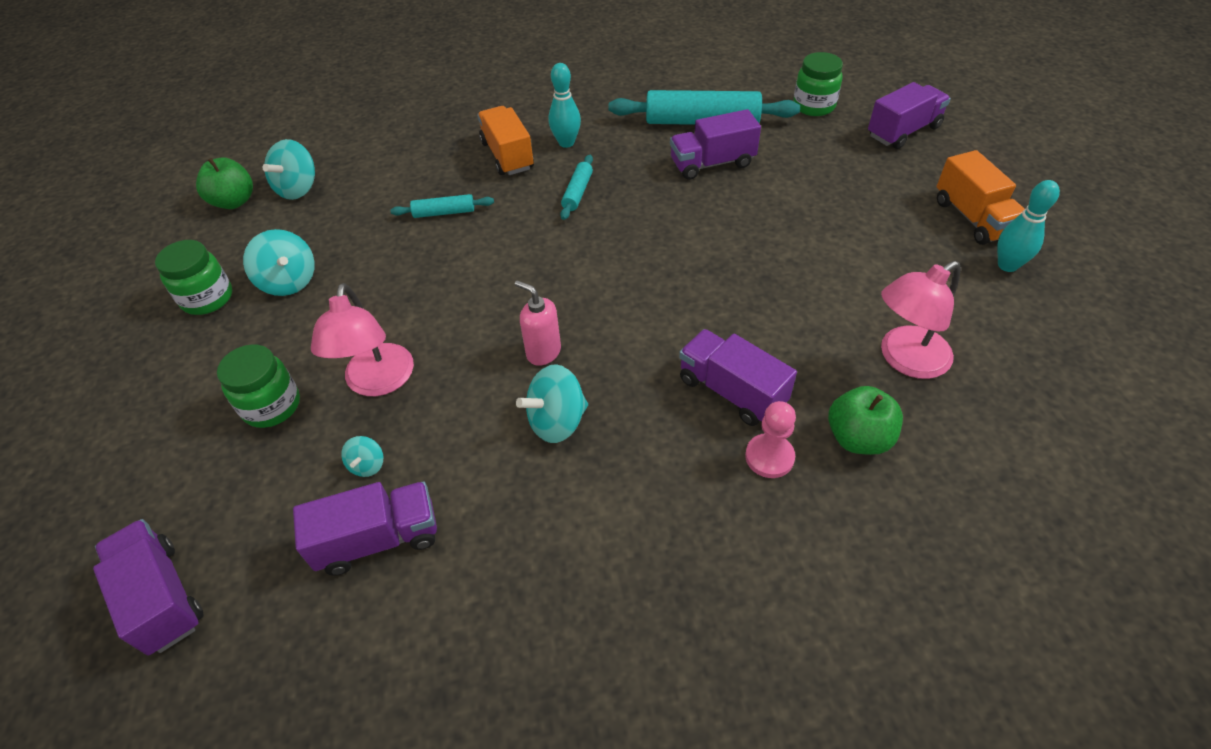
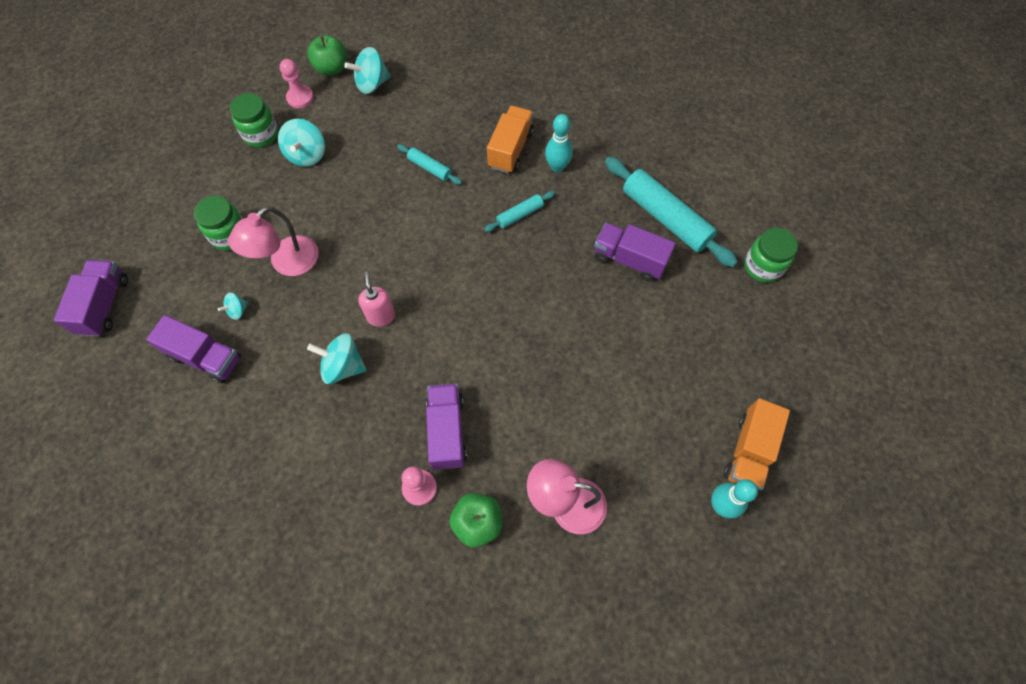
camera: 40 degrees right, 15 degrees up
purple truck [868,82,951,149] -> none
none -> pink pawn [280,59,314,108]

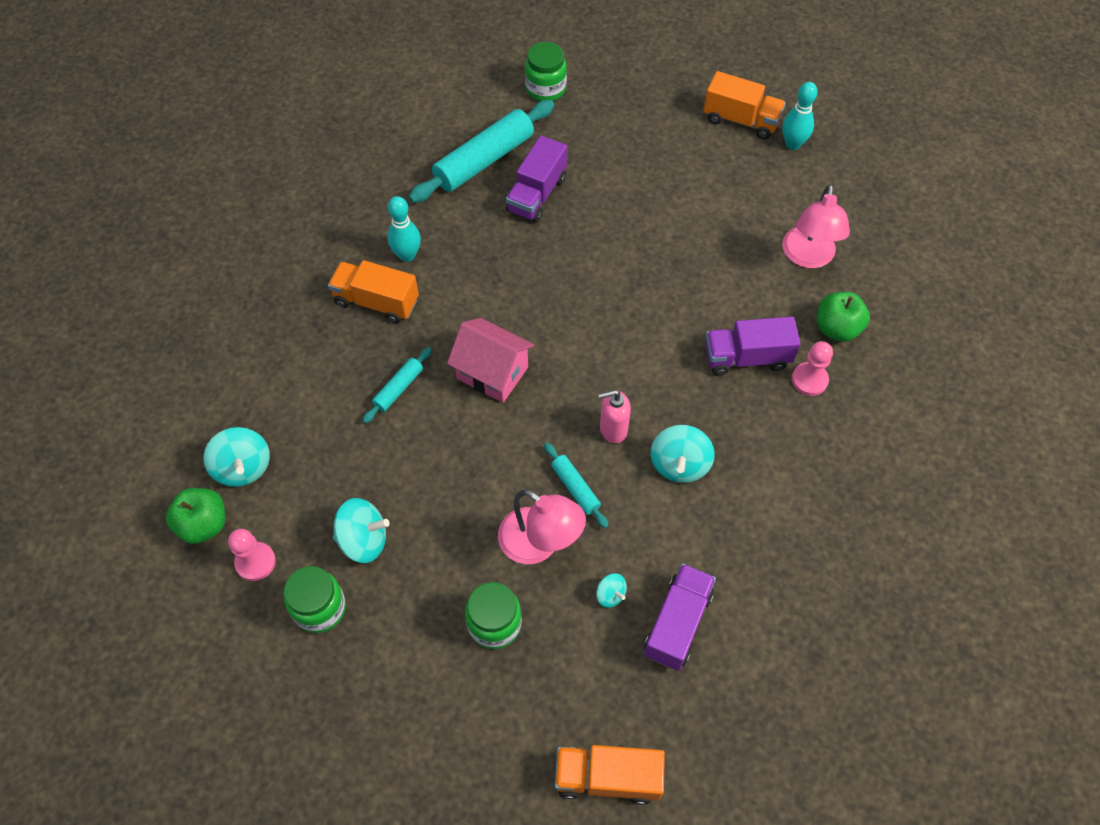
camera: 90 degrees left, 5 degrees down
purple truck [54,260,128,337] -> orange truck [555,745,665,805]
turquoise rolling pin [484,191,555,232] -> turquoise rolling pin moved to [544,442,609,528]
none -> pink house [447,318,534,403]

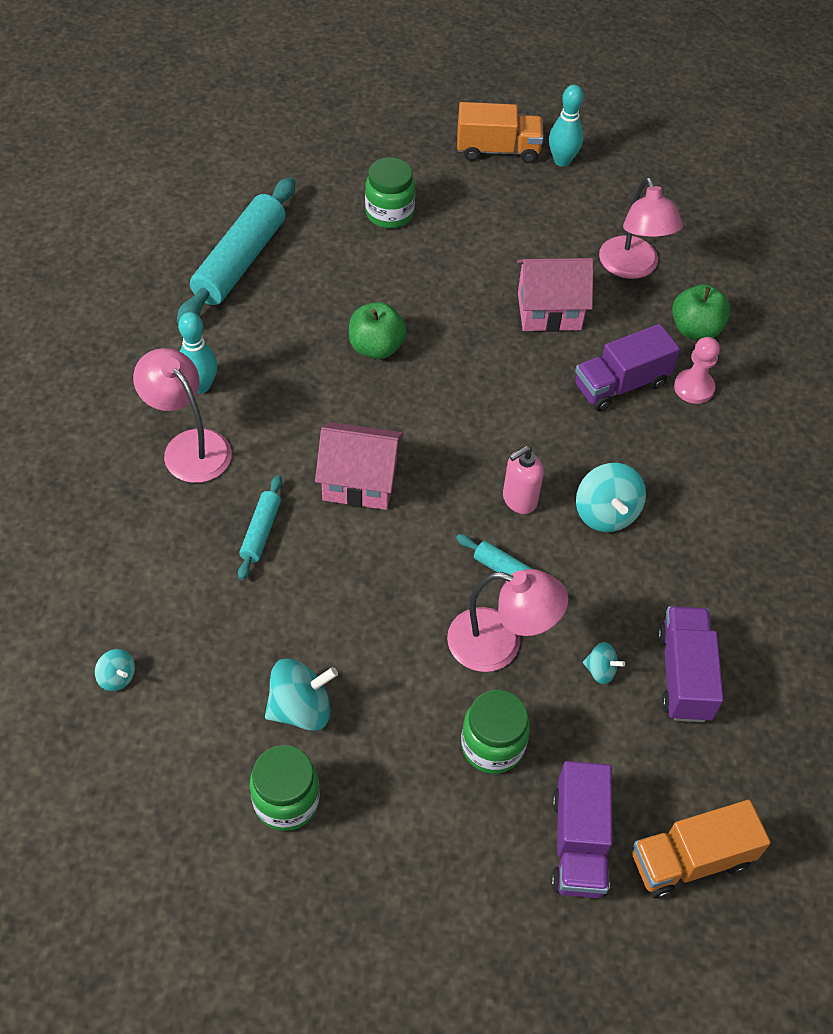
camera: 25 degrees left, 5 degrees down
green apple [166,488,225,544] -> green apple moved to [349,302,407,359]
turquoise spinning top [203,427,270,487] -> turquoise spinning top [95,649,135,691], size x0.54
pink pawn [228,529,276,581] -> none
orange truck [328,260,419,324] -> pink lamp [133,348,232,483]
purple truck [506,136,567,222] -> purple truck moved to [551,761,613,898]
green jar [525,42,567,101] -> green jar moved to [365,157,415,228]
none -> pink house [517,258,594,332]

